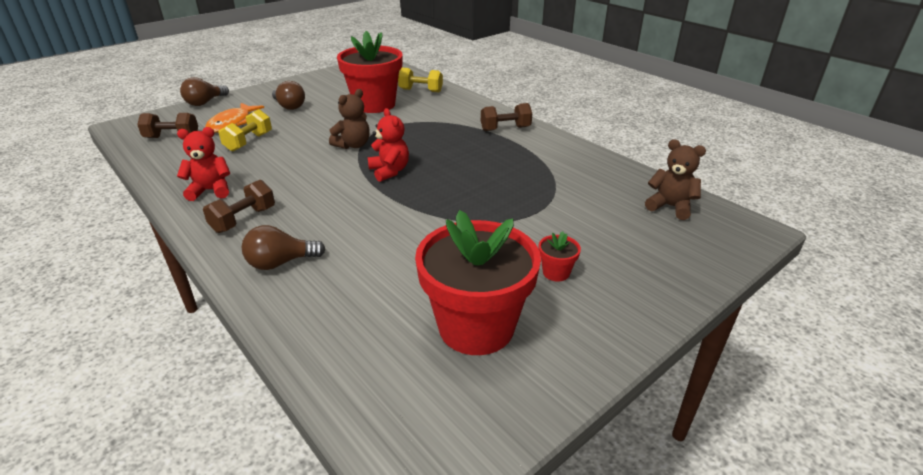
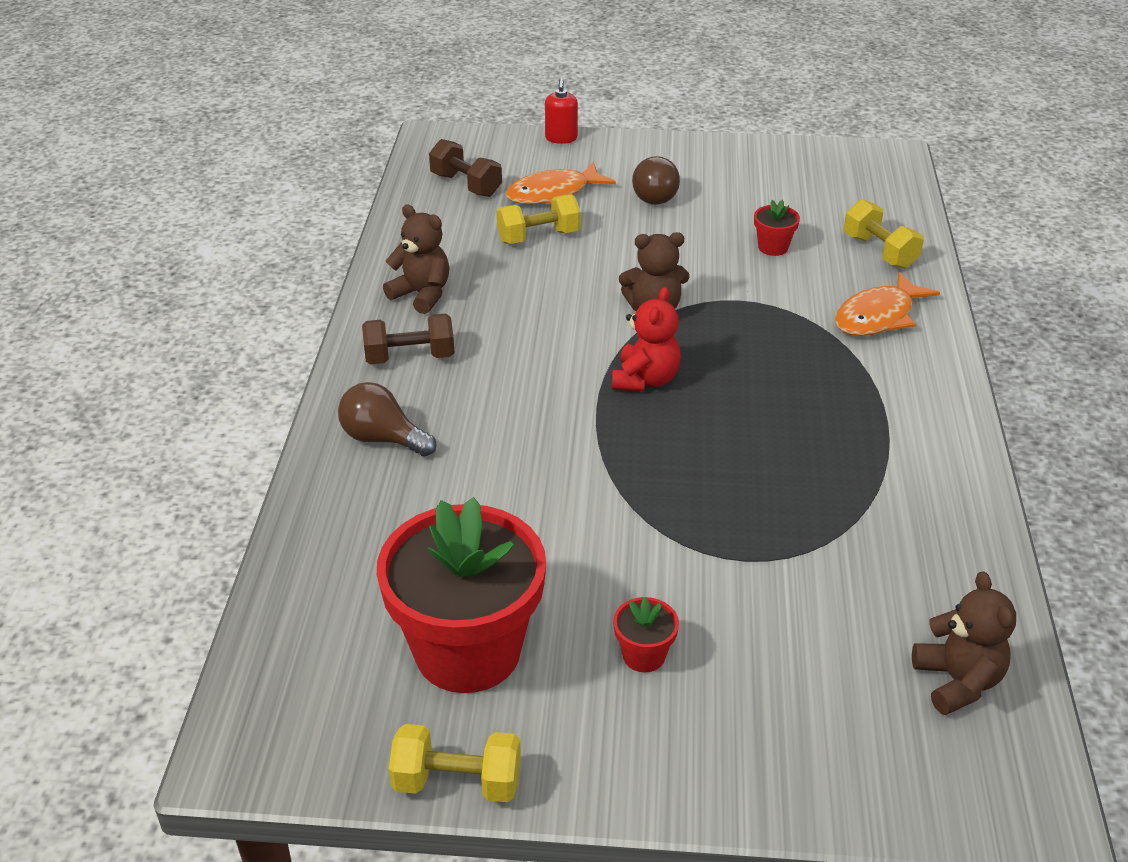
camera: 45 degrees right, 5 degrees up
red teddy bear [177,127,230,201] -> brown teddy bear [383,205,449,314]
brown light bulb [180,77,229,106] -> red soap dispenser [545,79,578,144]
red flower pot [337,31,403,113] -> red flower pot [754,200,800,256], size x0.40
brown dumbbell [481,103,532,131] -> none
none -> yellow dumbbell [389,724,521,802]
none -> orange fish [835,272,940,336]

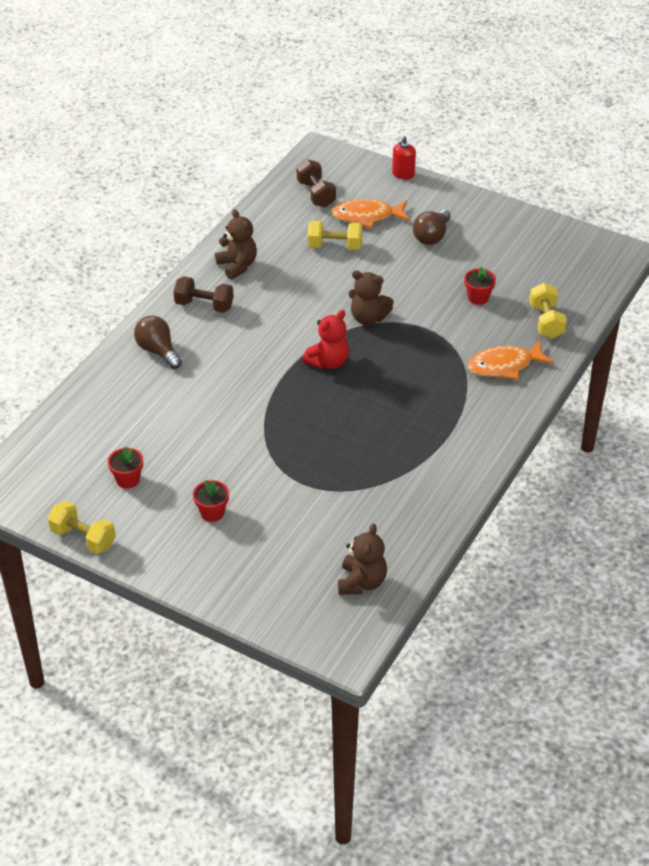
camera: 25 degrees right, 5 degrees up
red flower pot [377,497,546,693] -> red flower pot [108,447,143,488], size x0.40

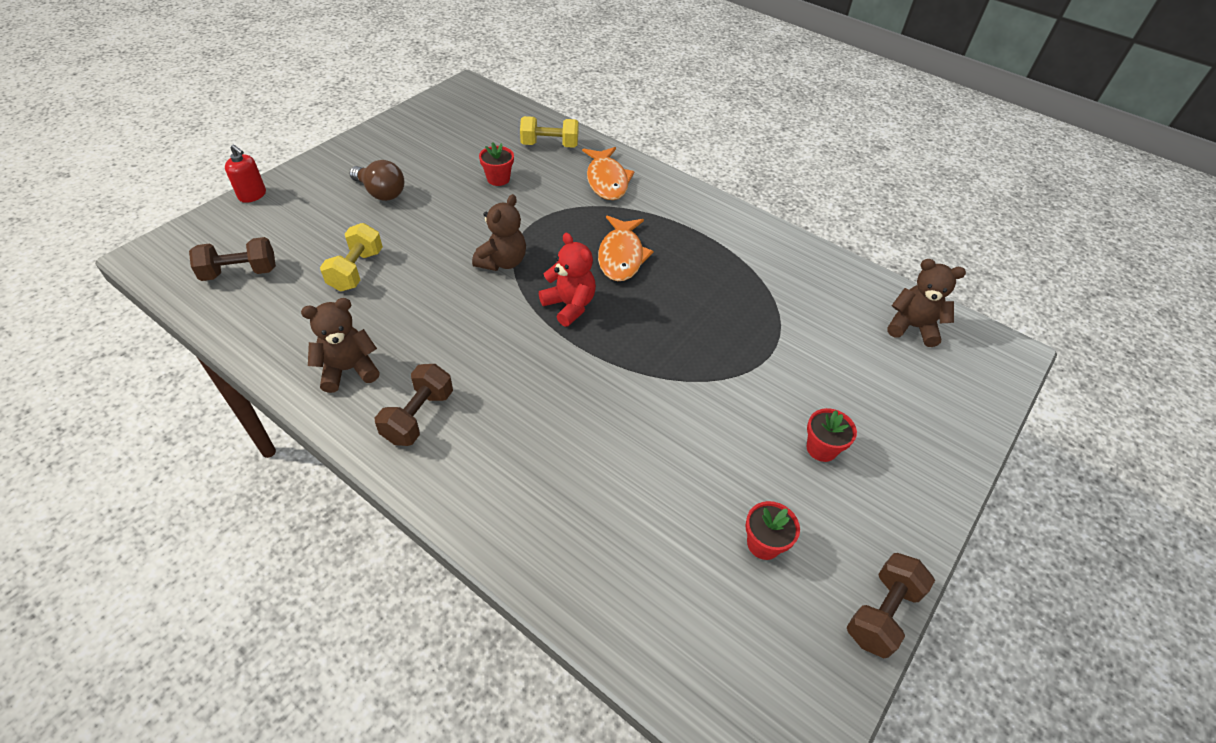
camera: 85 degrees left, 5 degrees up
yellow dumbbell [48,501,116,554] -> brown dumbbell [847,553,935,658]
brown light bulb [134,315,182,369] -> none
orange fish [332,199,410,228] -> orange fish moved to [598,215,654,281]

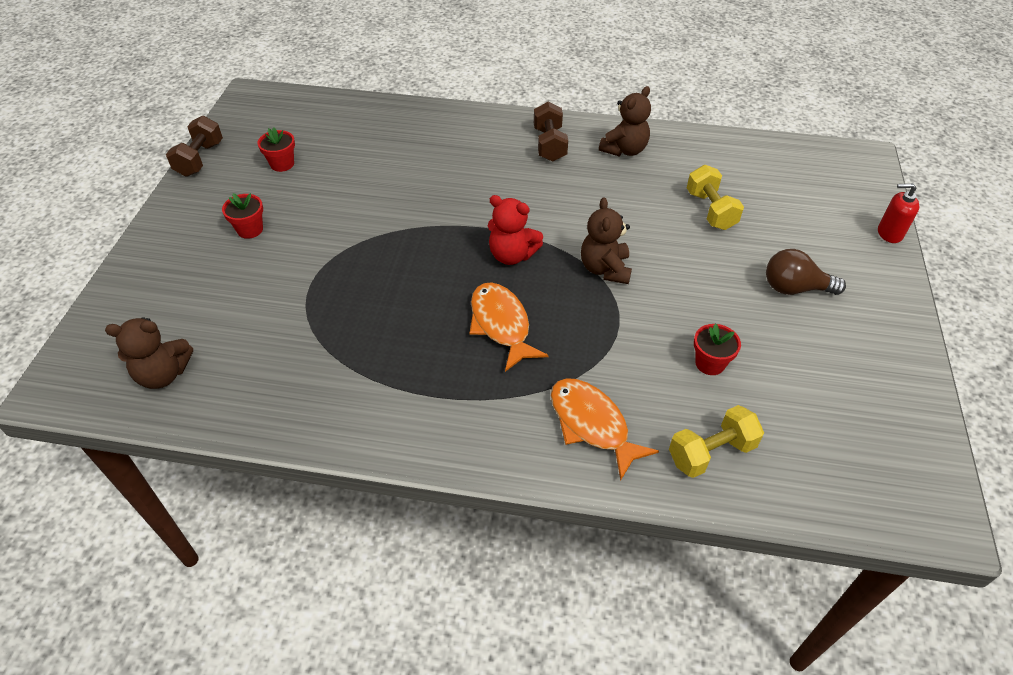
camera: 155 degrees right, 0 degrees up
brown dumbbell [189,237,276,281] -> none

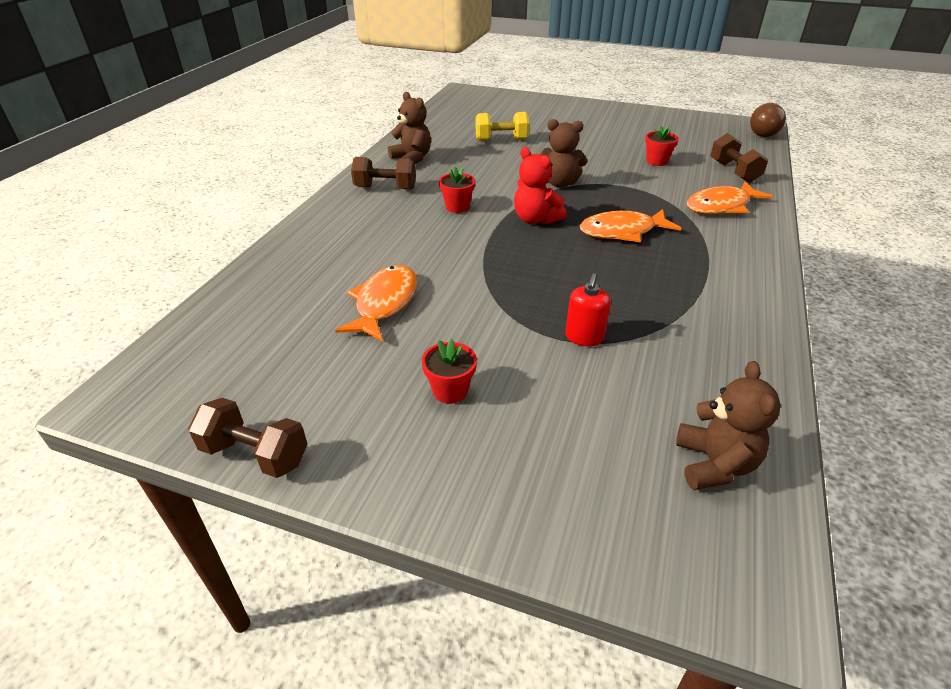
camera: 80 degrees left, 10 degrees down
red flower pot [258,127,295,172] -> red flower pot moved to [439,167,475,213]
red teddy bear [488,195,543,265] -> red teddy bear turned 105 degrees clockwise [514,147,566,225]
yellow dumbbell [669,405,764,478] -> brown dumbbell [710,133,768,183]
brown light bulb [766,249,846,295] -> brown light bulb moved to [750,103,786,137]
red soap dispenser [878,183,919,243] -> red soap dispenser moved to [565,273,611,346]
none -> orange fish [335,265,417,341]

